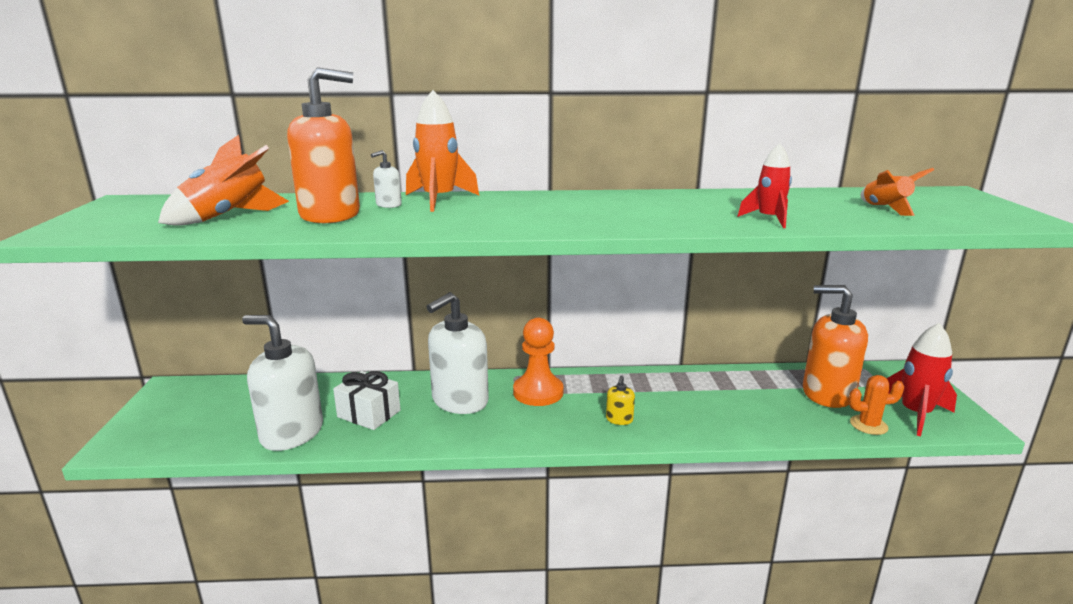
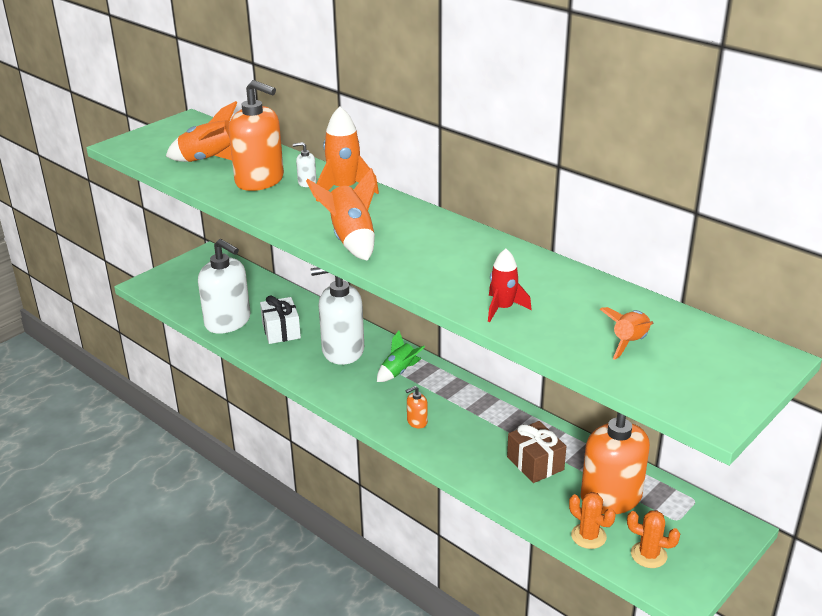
camera: 45 degrees right, 10 degrees up
white soap dispenser [242,315,323,451] -> white soap dispenser turned 150 degrees clockwise [198,239,250,334]
orange pawn [513,318,564,406] -> green rocket [377,331,425,382]
yellow soap dispenser [606,375,635,425] -> orange soap dispenser [406,386,428,428]
red rocket [887,323,957,436] -> orange cactus [627,510,680,568]
none -> orange rocket [306,168,377,261]
none -> brown gift [507,421,566,483]

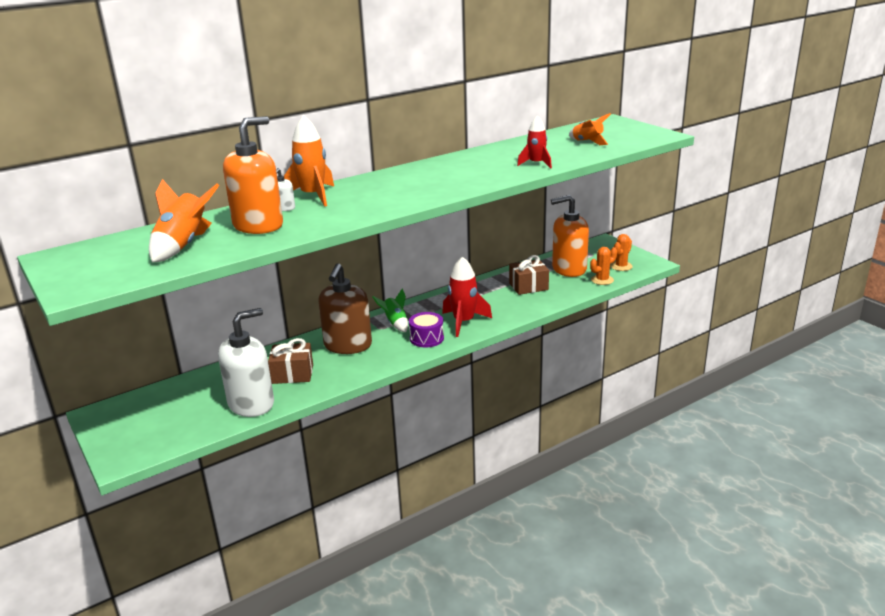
camera: 75 degrees left, 5 degrees down
white gift [260,295,301,344] -> brown gift [268,338,313,384]
orange rocket [306,168,377,261] -> none
white soap dispenser [311,267,364,365] -> brown soap dispenser [318,263,372,354]
orange soap dispenser [406,386,428,428] -> red rocket [442,256,492,337]
none -> purple drum [409,312,444,347]

